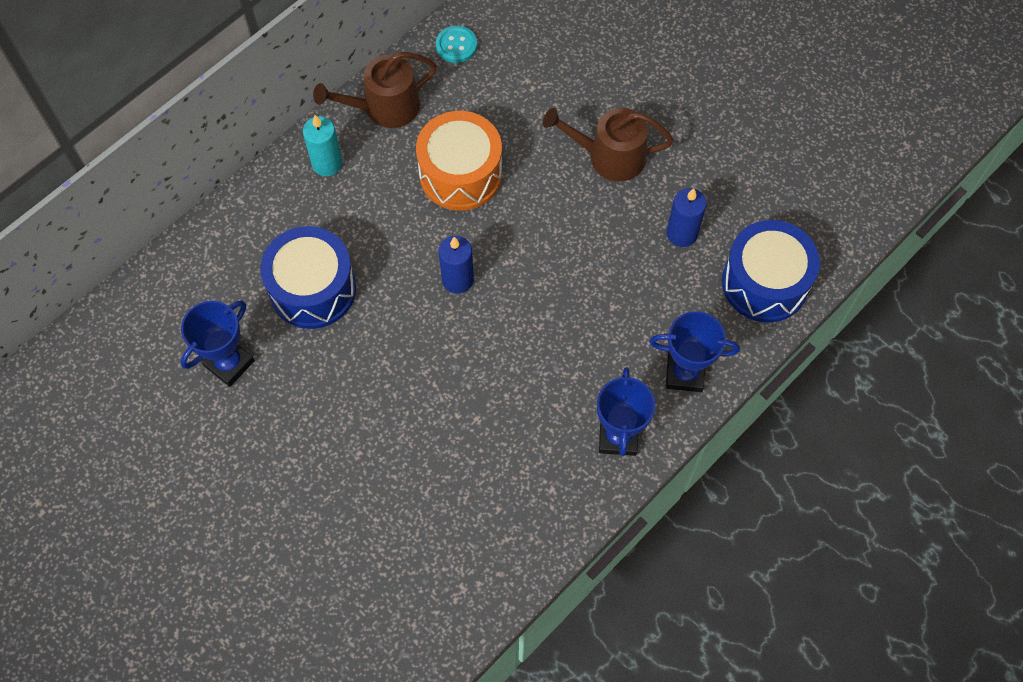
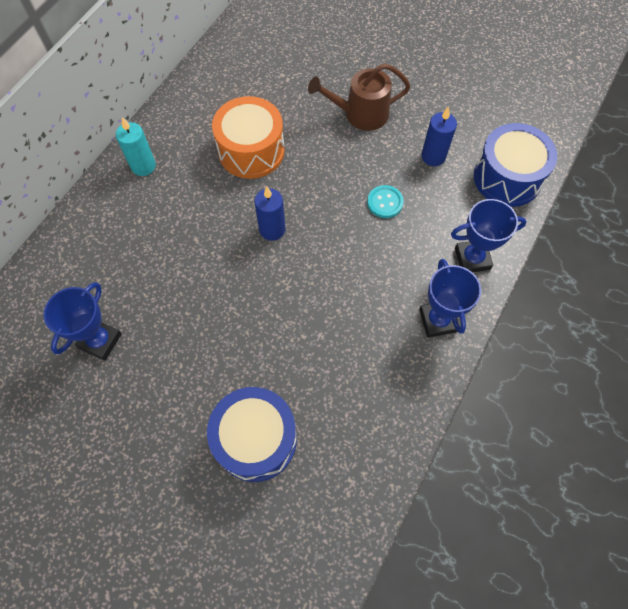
camera: 15 degrees left, 0 degrees up
blue drum [260,226,356,329] -> blue drum moved to [207,387,297,482]
brown watering can [313,52,437,128] -> none
turquoise button [436,26,477,63] -> turquoise button moved to [367,185,404,218]

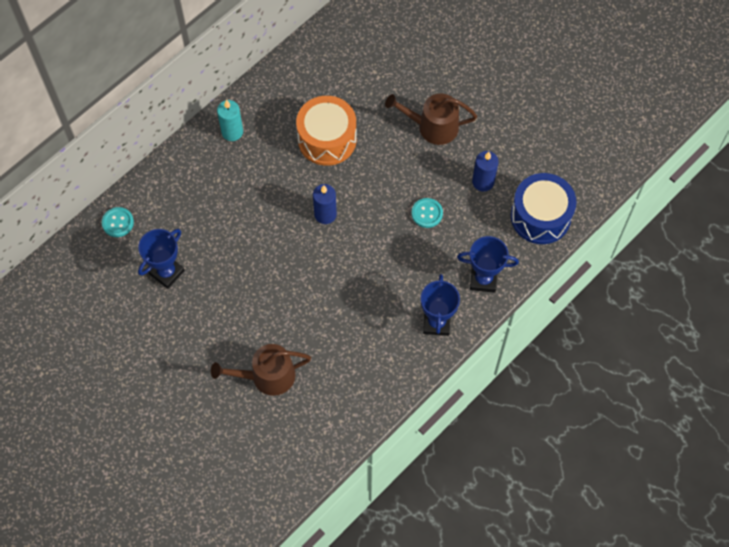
camera: 15 degrees right, 0 degrees up
blue drum [207,387,297,482] -> brown watering can [211,344,311,396]
none -> turquoise button [102,207,134,237]

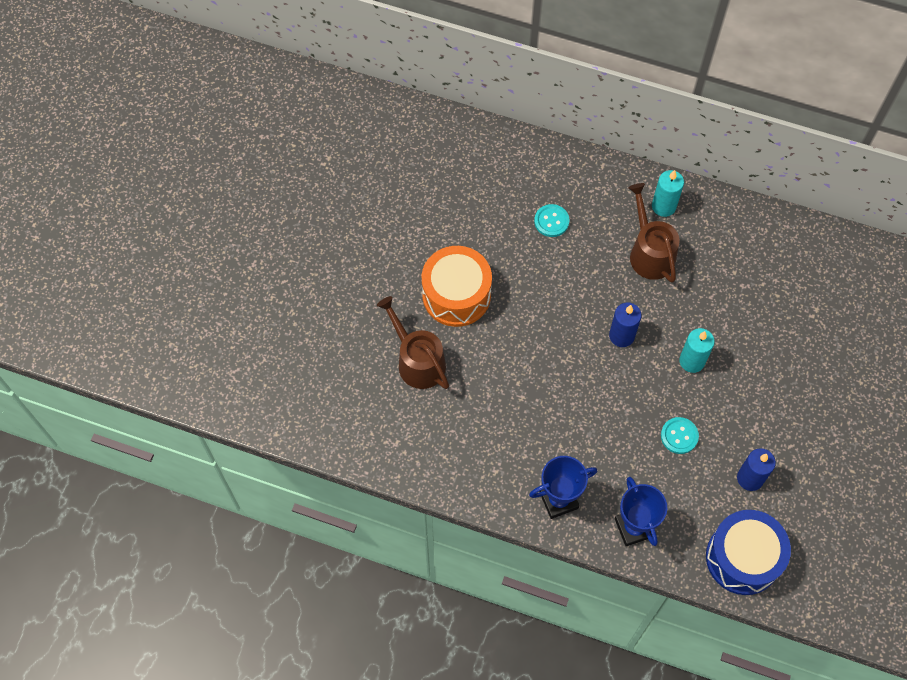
camera: 65 degrees right, 0 degrees up
turquoise button [102,207,134,237] -> turquoise button moved to [534,204,569,237]
blue trophy [138,229,185,289] -> none
orange drum [296,96,357,166] -> orange drum moved to [422,246,492,327]
brown watering can [385,94,477,145] -> brown watering can moved to [628,183,680,283]
none -> turquoise candle [679,328,715,373]

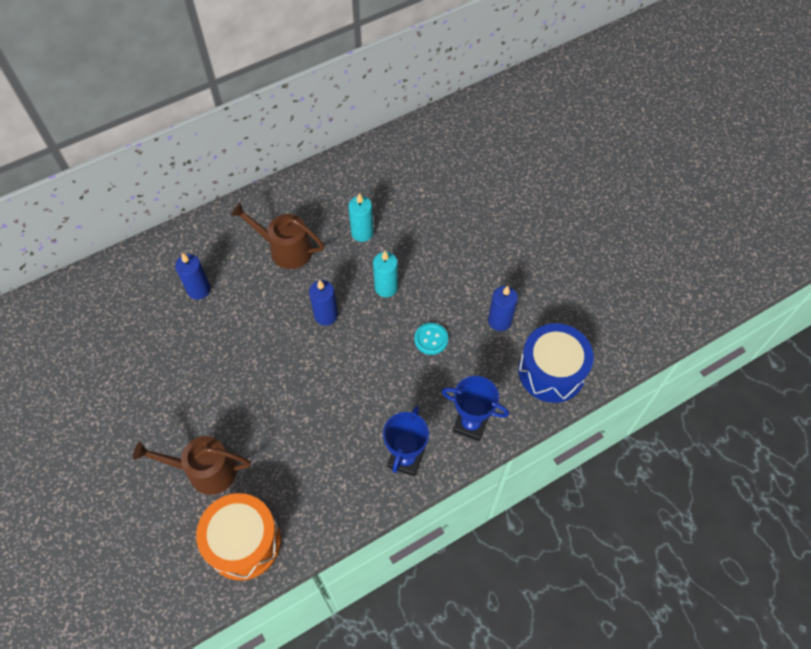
camera: 50 degrees left, 5 degrees down
orange drum [422,246,492,327] -> orange drum moved to [196,493,281,581]
turquoise button [534,204,569,237] -> blue candle [175,253,210,300]
turquoise candle [652,170,684,217] -> turquoise candle moved to [348,193,374,242]

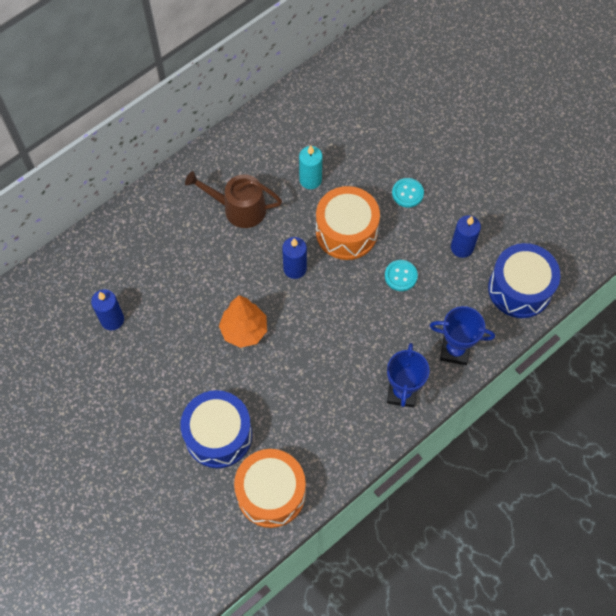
camera: 10 degrees left, 5 degrees up
brown watering can [133,436,251,495] -> blue drum [180,390,252,468]
blue candle [175,253,210,300] -> blue candle moved to [91,289,124,330]
turquoise candle [373,251,398,297] -> orange drum [316,186,380,260]
none -> orange tree [219,295,267,348]
none -> turquoise button [392,178,424,208]

